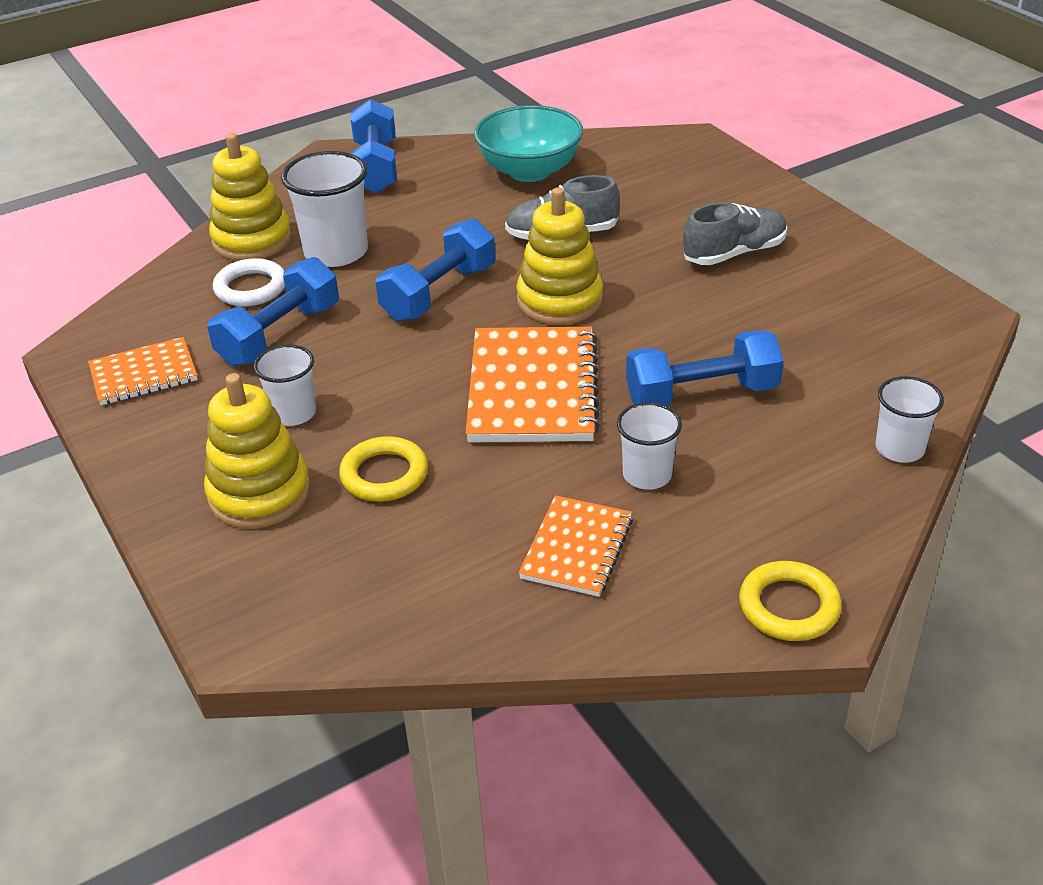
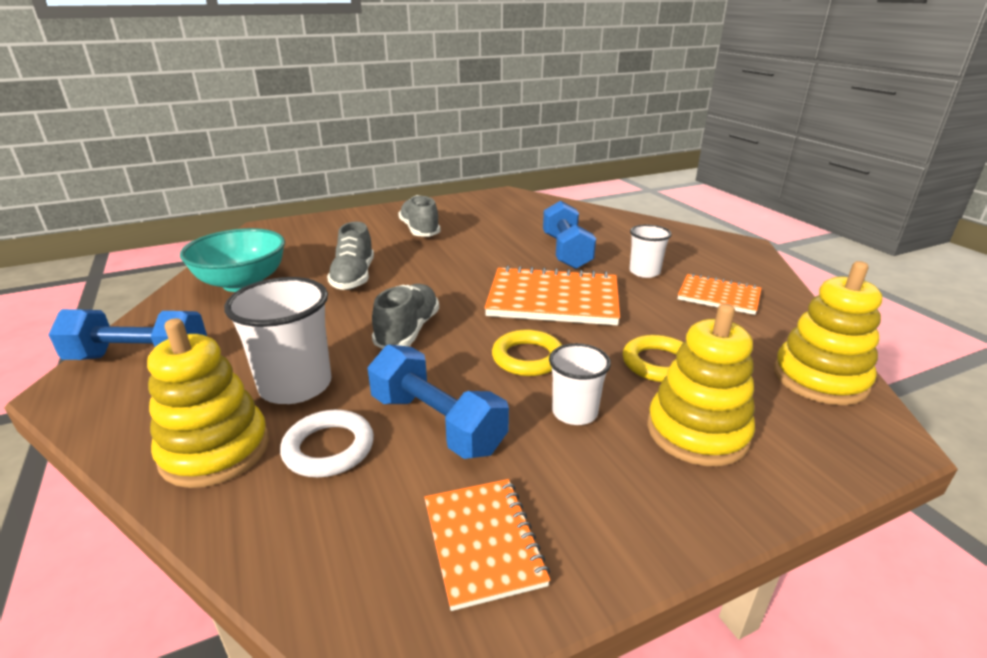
camera: 85 degrees left, 10 degrees down
blue dumbbell [376,218,495,322] -> grey shoe [372,284,439,349]
yellow stacking toy [516,187,603,325] -> yellow stacking toy moved to [774,261,882,405]
yellow ring [739,561,842,641] -> yellow ring moved to [492,330,562,376]
white cup [876,376,944,463] -> none

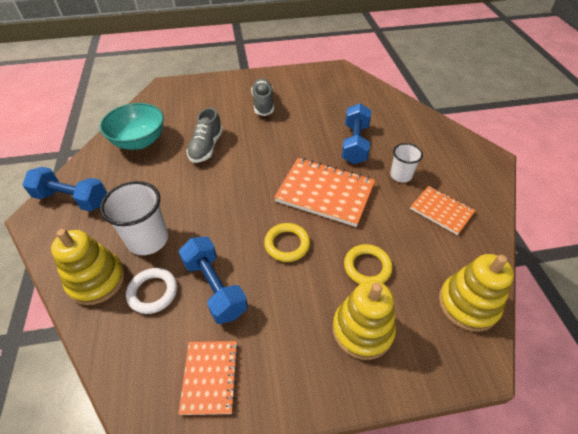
camera: 15 degrees right, 20 degrees up
grey shoe [372,284,439,349] -> none
white cup [549,343,611,425] -> none

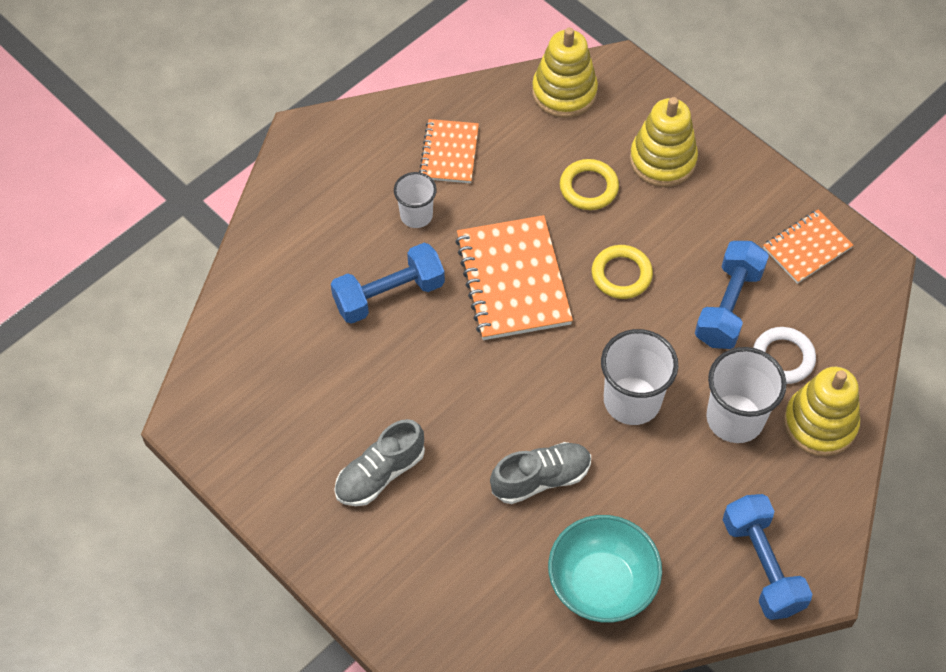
camera: 125 degrees left, 10 degrees up
none -> white cup [601,329,678,425]

